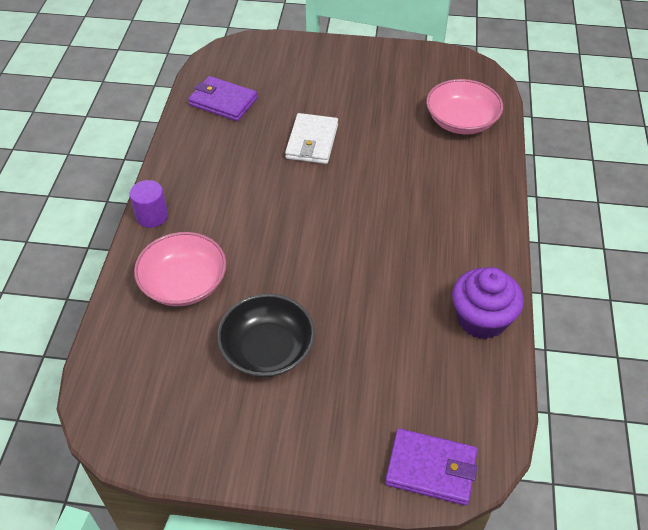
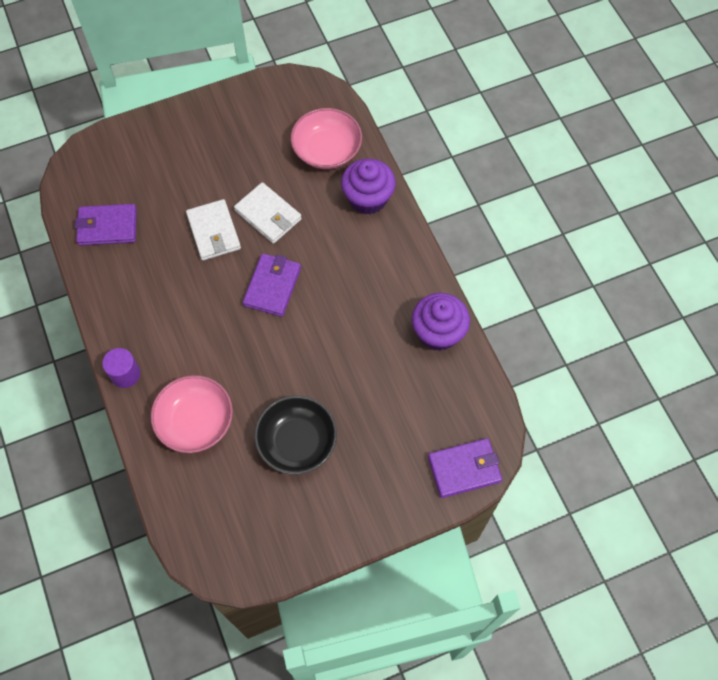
camera: 30 degrees left, 15 degrees up
none -> white wallet [234,182,302,244]
none -> purple wallet [243,253,301,317]
none -> purple cupcake [341,159,396,215]

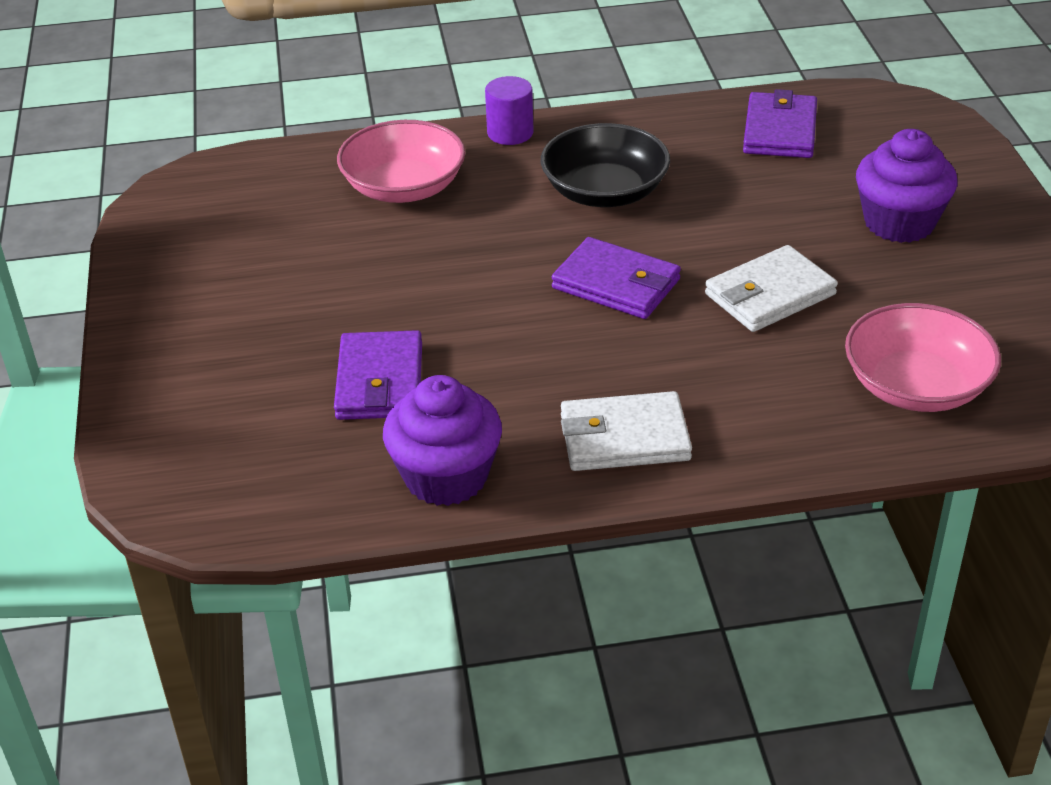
camera: 105 degrees right, 25 degrees down
white wallet [186,199,241,261] -> white wallet moved to [561,391,692,471]
black bowl [254,395,337,475] -> black bowl moved to [541,123,670,207]
purple cupcake [341,159,396,215] -> purple cupcake moved to [856,129,957,243]
purple wallet [428,438,502,498] -> purple wallet moved to [334,330,422,420]

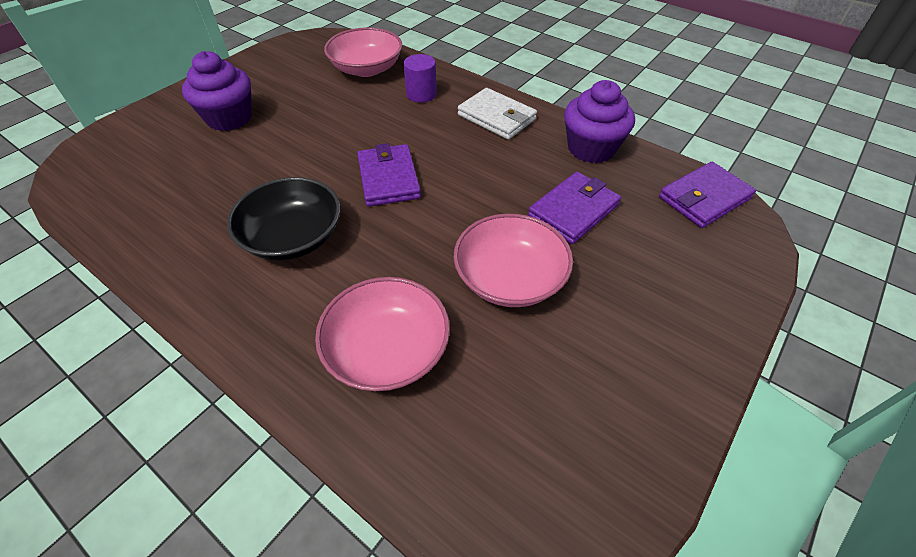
camera: 135 degrees left, 10 degrees up
purple cylinder [485,76,534,145] -> purple cylinder moved to [404,54,437,103]
white wallet [705,245,838,332] -> none
purple wallet [743,89,817,158] -> purple wallet moved to [659,162,756,228]
none -> pink bowl [453,214,573,307]

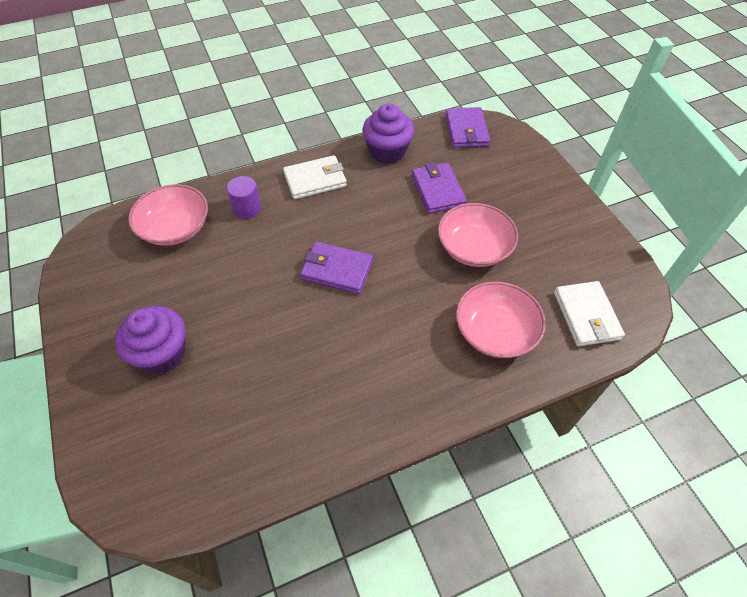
camera: 60 degrees left, 5 degrees up
black bowl [227,177,341,260] -> none
none -> white wallet [554,281,625,346]

